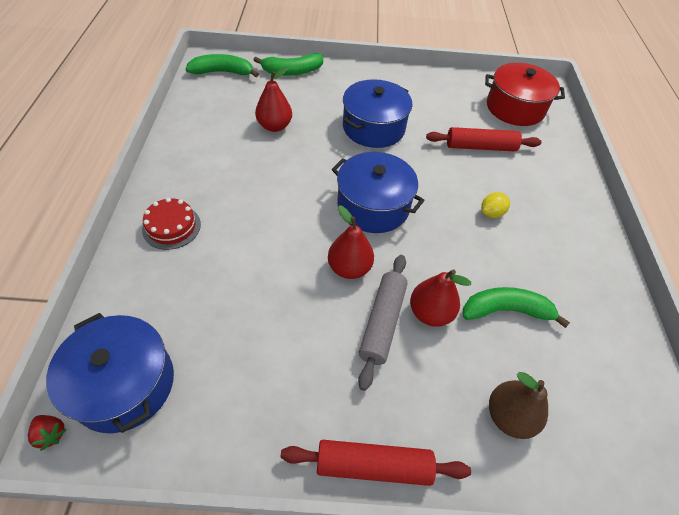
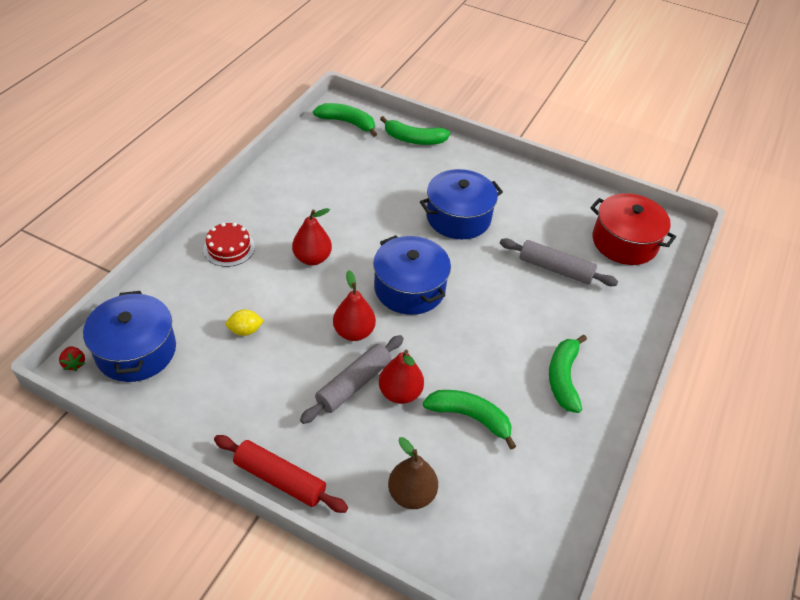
camera: 25 degrees right, 5 degrees down
red pear [255,67,292,132] -> red pear moved to [292,208,332,265]
red rolling pin [426,127,541,151] -> grey rolling pin [500,238,618,286]
yellow lemon [481,192,510,218] -> yellow lemon moved to [225,309,264,336]
none -> green banana [549,335,587,413]

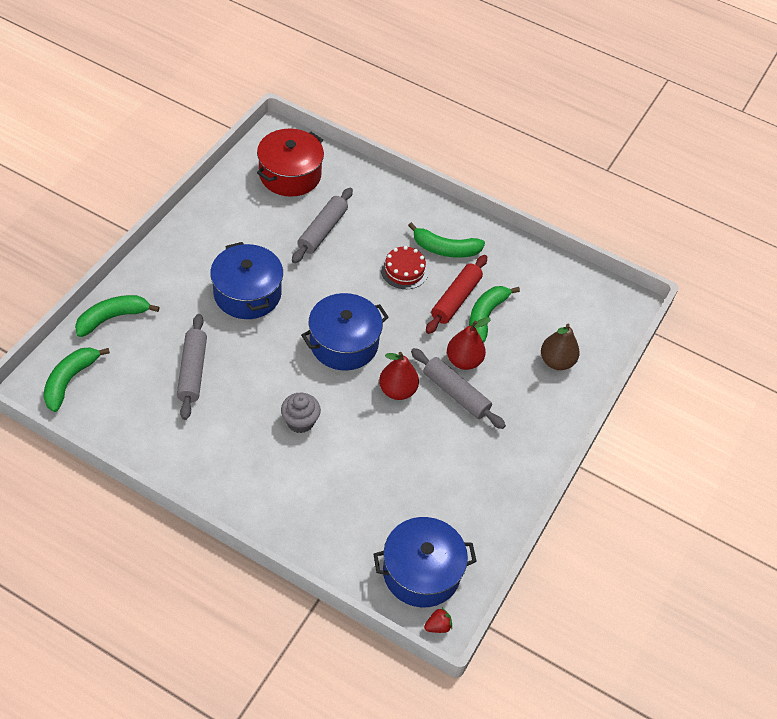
camera: 90 degrees left, 5 degrees up
red cake [203,223,255,267] -> red cake moved to [381,246,428,289]
red rolling pin [214,435,348,513] -> red rolling pin moved to [426,255,487,334]
yellow lemon [225,309,264,336] -> none
red pear [292,208,332,265] -> grey cupcake [281,393,321,433]
green banana [380,116,450,145] -> green banana turned 135 degrees counterclockwise [75,295,159,337]
none -> grey rolling pin [177,314,207,420]

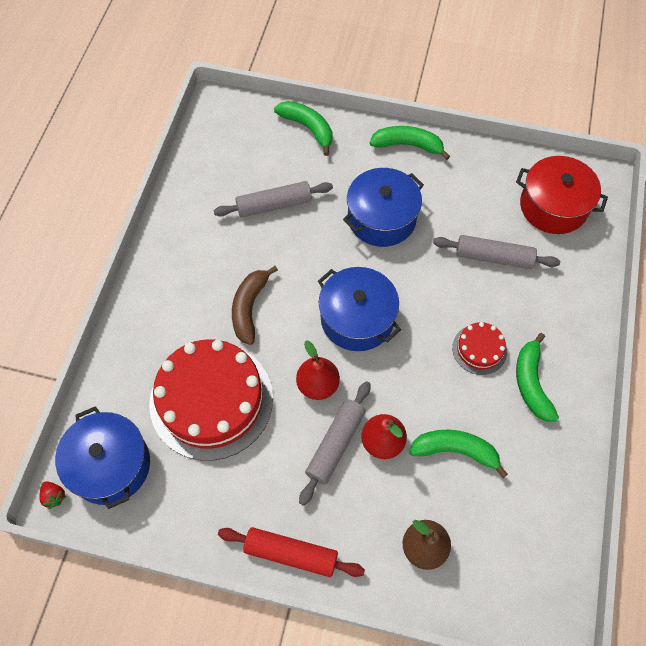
camera: 80 degrees right, 10 degrees up
green banana [43,347,110,412] -> green banana moved to [370,126,450,160]
grey cupcake [281,393,321,433] -> brown banana [232,266,278,345]
red rolling pin [426,255,487,334] -> red rolling pin moved to [218,527,365,577]
none -> red cake [149,339,273,461]

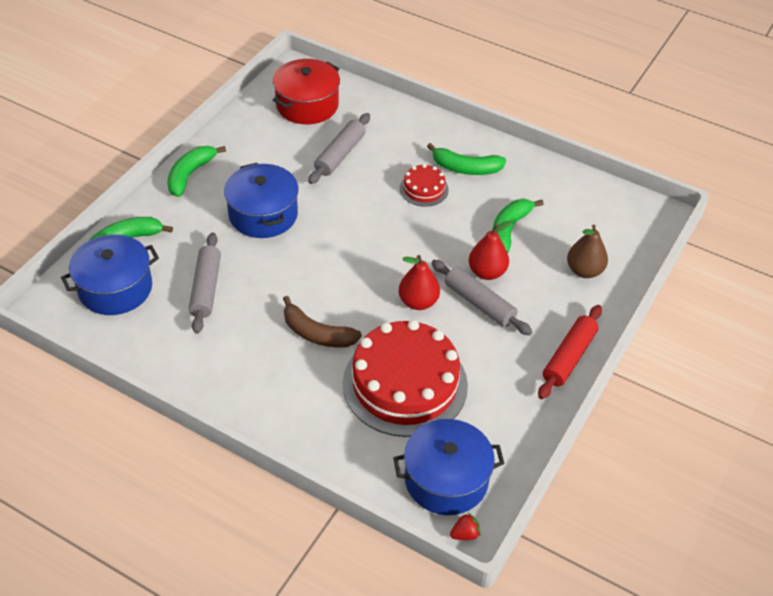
camera: 75 degrees left, 15 degrees down
blue pot [318,267,401,351] -> blue pot moved to [61,234,159,315]

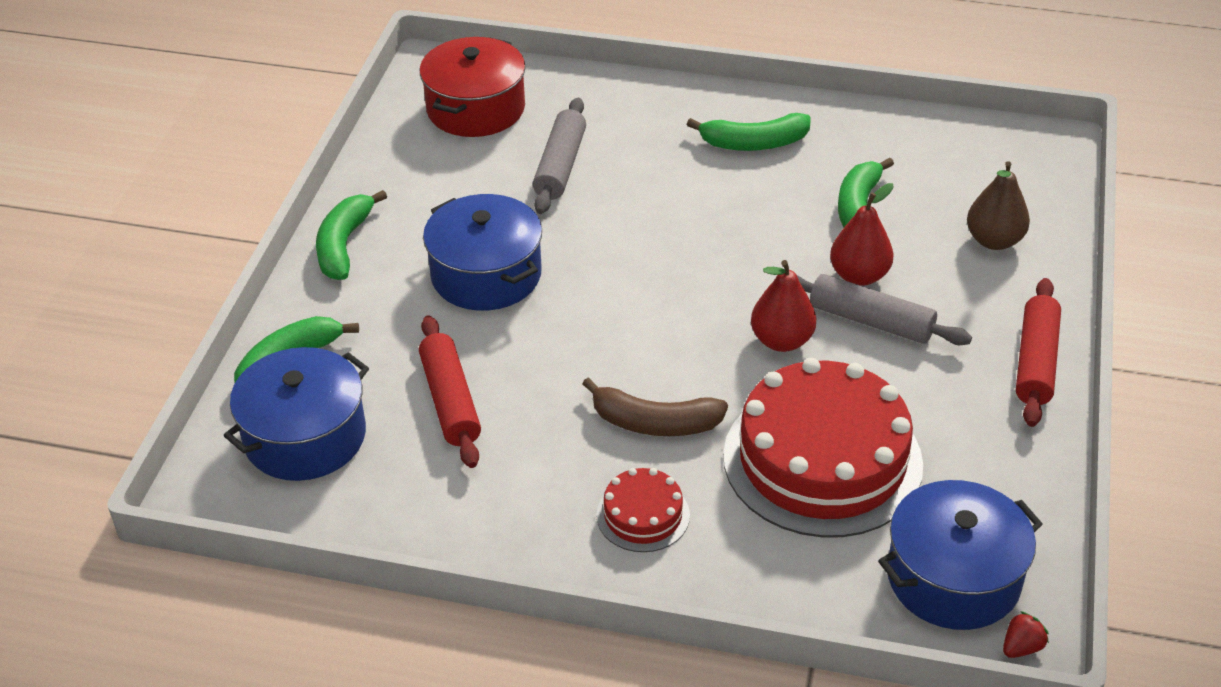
camera: 15 degrees left, 5 degrees down
grey rolling pin [189,232,221,334] -> red rolling pin [419,316,481,468]
red cake [400,164,449,207] -> red cake moved to [596,468,690,552]

